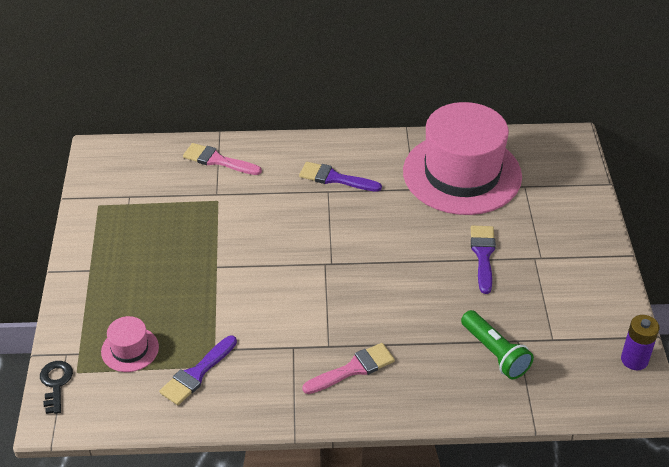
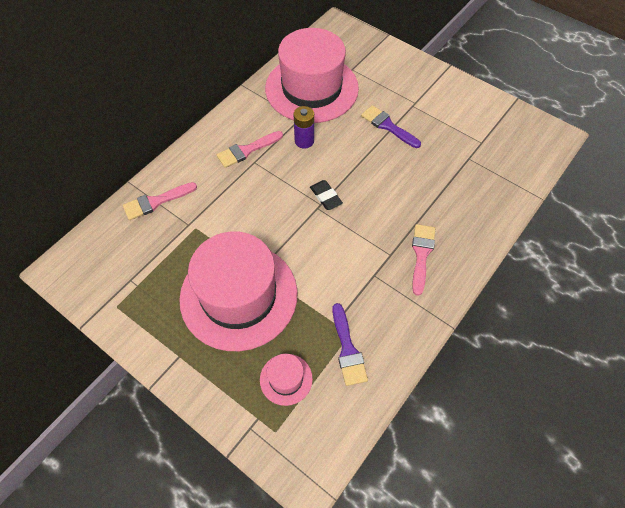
camera: 50 degrees left, 15 degrees up
black key [40,361,73,414] -> none
purple brush [299,162,382,192] -> pink brush [217,131,283,168]
green flashlight [461,310,534,379] -> none
purple battery [621,315,659,370] -> purple battery moved to [294,106,314,148]
none -> pink hat [179,231,298,351]
none -> black eraser [310,180,343,210]

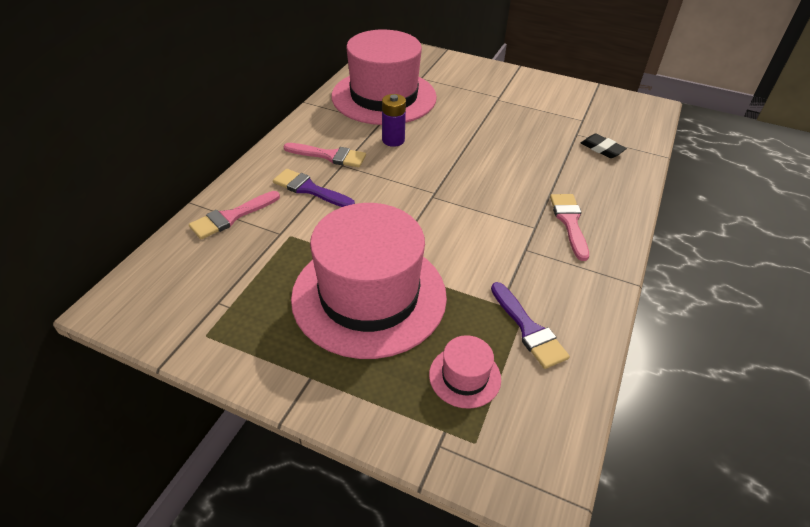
camera: 15 degrees left, 15 degrees down
pink brush [217,131,283,168] -> pink brush turned 120 degrees counterclockwise [284,143,366,167]
black eraser [310,180,343,210] -> black eraser moved to [581,134,627,158]
purple brush [361,105,421,148] -> purple brush moved to [273,169,355,207]

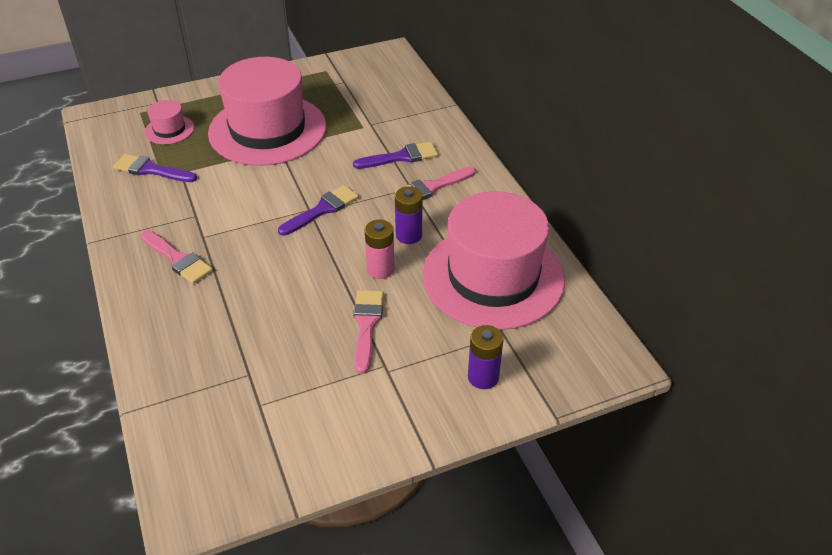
camera: 135 degrees right, 0 degrees up
pink brush [189,191,280,239] -> pink brush moved to [353,290,384,374]
black eraser [581,134,627,158] -> none
none -> purple brush [278,185,359,236]
none -> pink battery [365,220,395,279]
none -> purple battery [468,325,504,389]

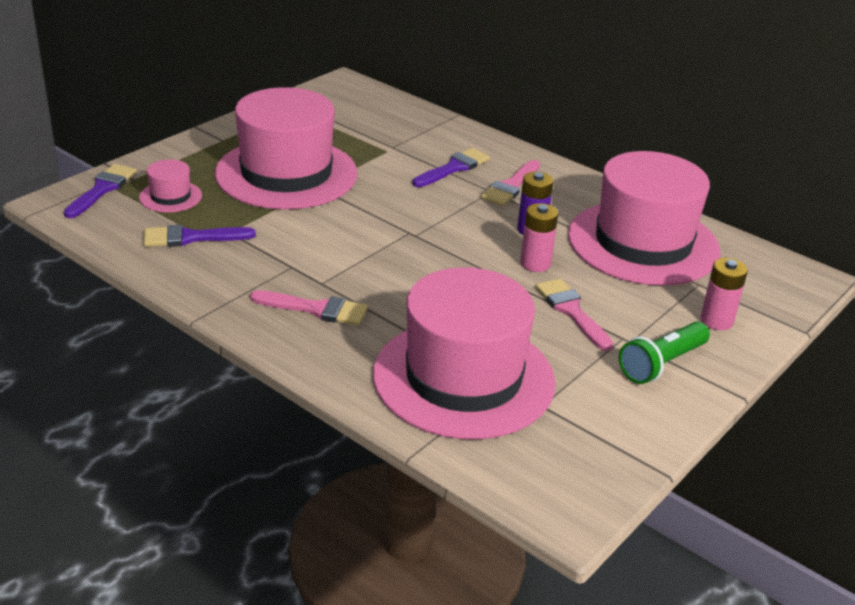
camera: 30 degrees left, 10 degrees down
purple brush [278,185,359,236] -> purple brush moved to [64,164,137,218]
purple battery [468,325,504,389] -> pink battery [700,258,748,330]
none -> pink hat [373,267,556,439]
none -> green flashlight [619,322,710,384]

